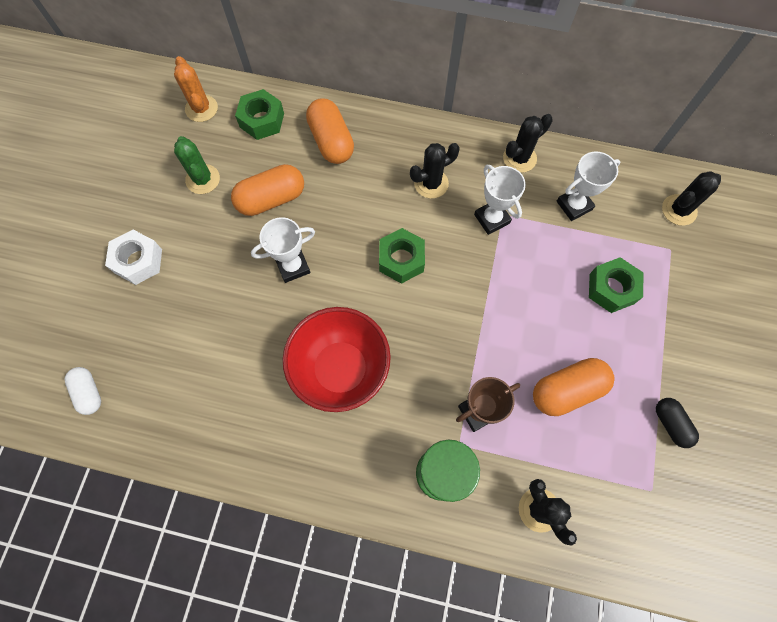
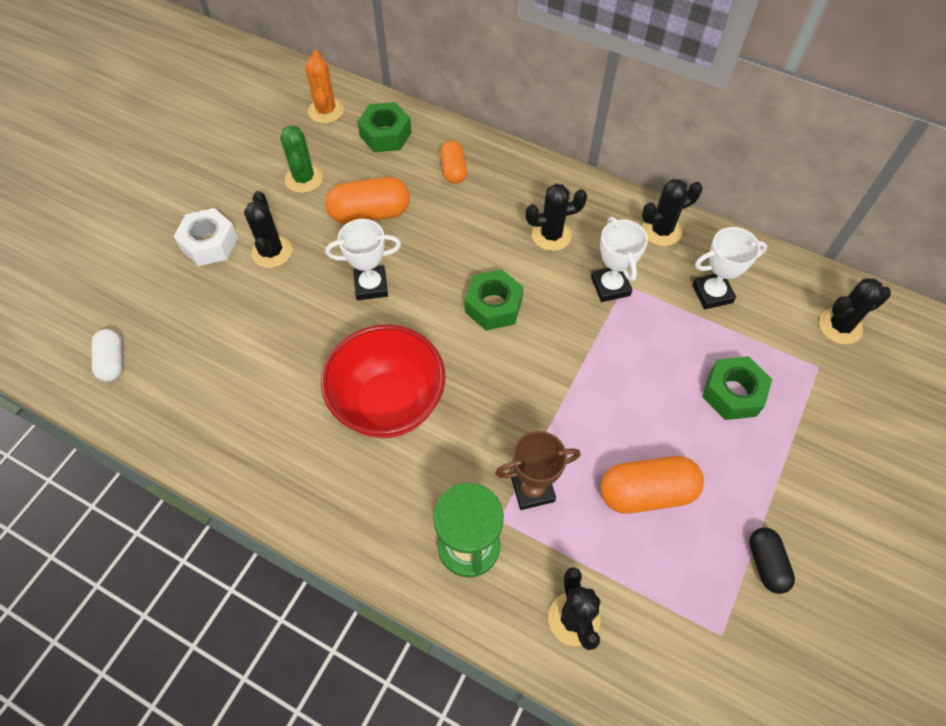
camera: 15 degrees right, 10 degrees down
orange capsule [306,99,354,164] -> orange capsule [440,141,467,184], size x0.61
none -> black cactus [244,191,292,268]

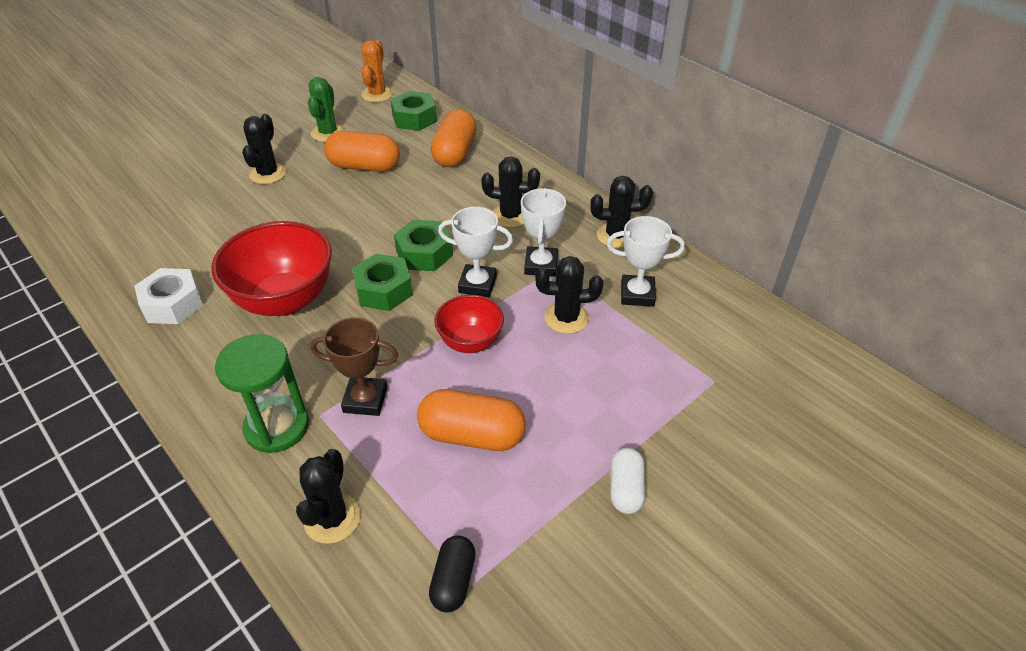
camera: 20 degrees right, 15 degrees down
white capsule [92,329,122,382] -> white capsule moved to [611,448,645,514]
white nut [174,208,238,266] -> white nut moved to [134,268,203,324]
white trophy [325,219,401,300] -> white trophy moved to [438,207,513,297]
orange capsule [440,141,467,184] -> orange capsule [431,109,477,167], size x1.64
green nut [702,356,772,420] -> green nut moved to [352,254,413,311]
black capsule [749,527,795,594] -> black capsule moved to [429,535,476,612]
black cactus [819,278,891,344] -> black cactus moved to [535,256,603,334]
none -> red bowl [434,295,504,353]

